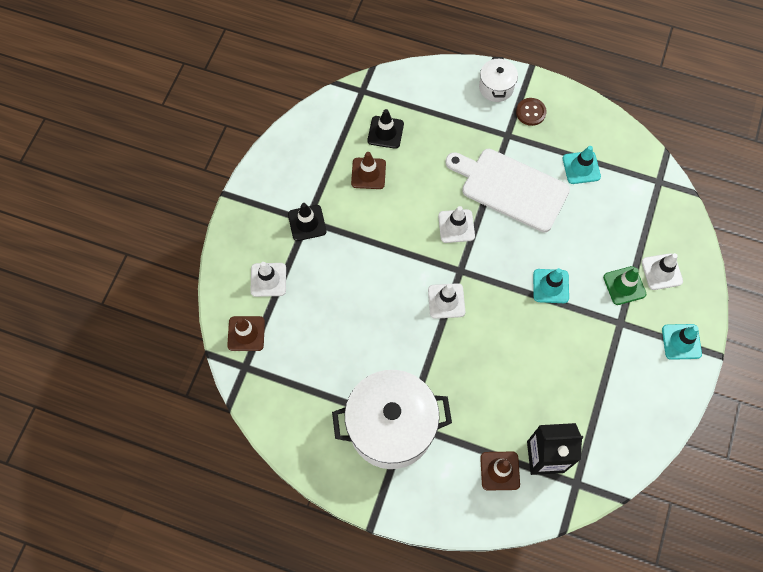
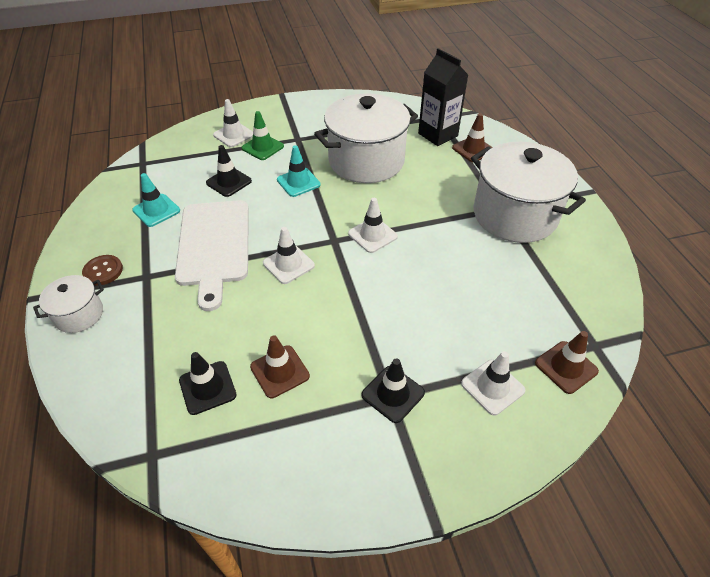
camera: 125 degrees left, 20 degrees down
turquoise traffic cone [662,324,702,360] -> none
none -> black traffic cone [206,145,252,197]
none -> white pot [314,94,418,183]

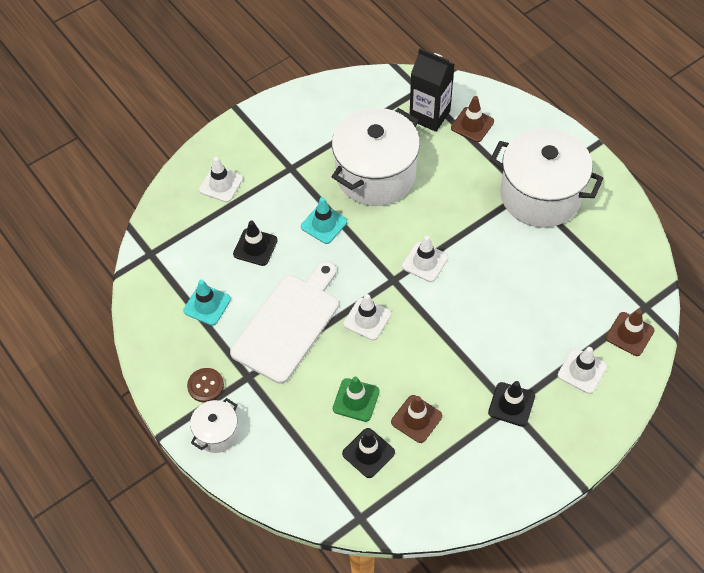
camera: 20 degrees left, 10 degrees up
white cutting board [175,200,249,311] -> white cutting board turned 120 degrees counterclockwise [230,261,339,384]
green traffic cone [242,111,284,160] -> green traffic cone moved to [333,377,380,422]

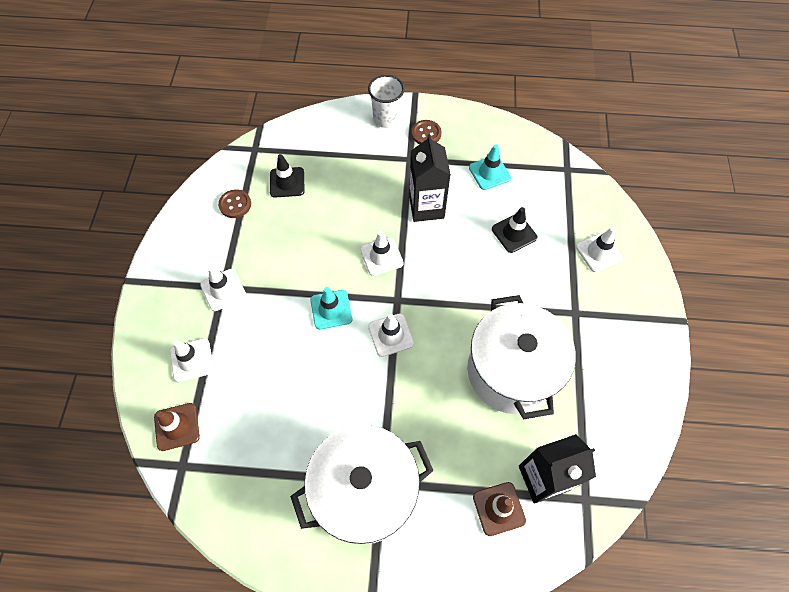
camera: 130 degrees right, 5 degrees up
white pot [190,398,239,453] -> white cup [368,75,405,128]
white cutting board [230,261,339,384] -> black carton [409,134,451,222]
turquoise traffic cone [301,197,347,244] -> turquoise traffic cone moved to [310,287,352,330]
green traffic cone [333,377,380,422] -> none
brown traffic cone [391,395,442,443] -> none
black traffic cone [488,381,535,427] -> white traffic cone [200,266,246,311]
none -> brown button [218,189,251,218]

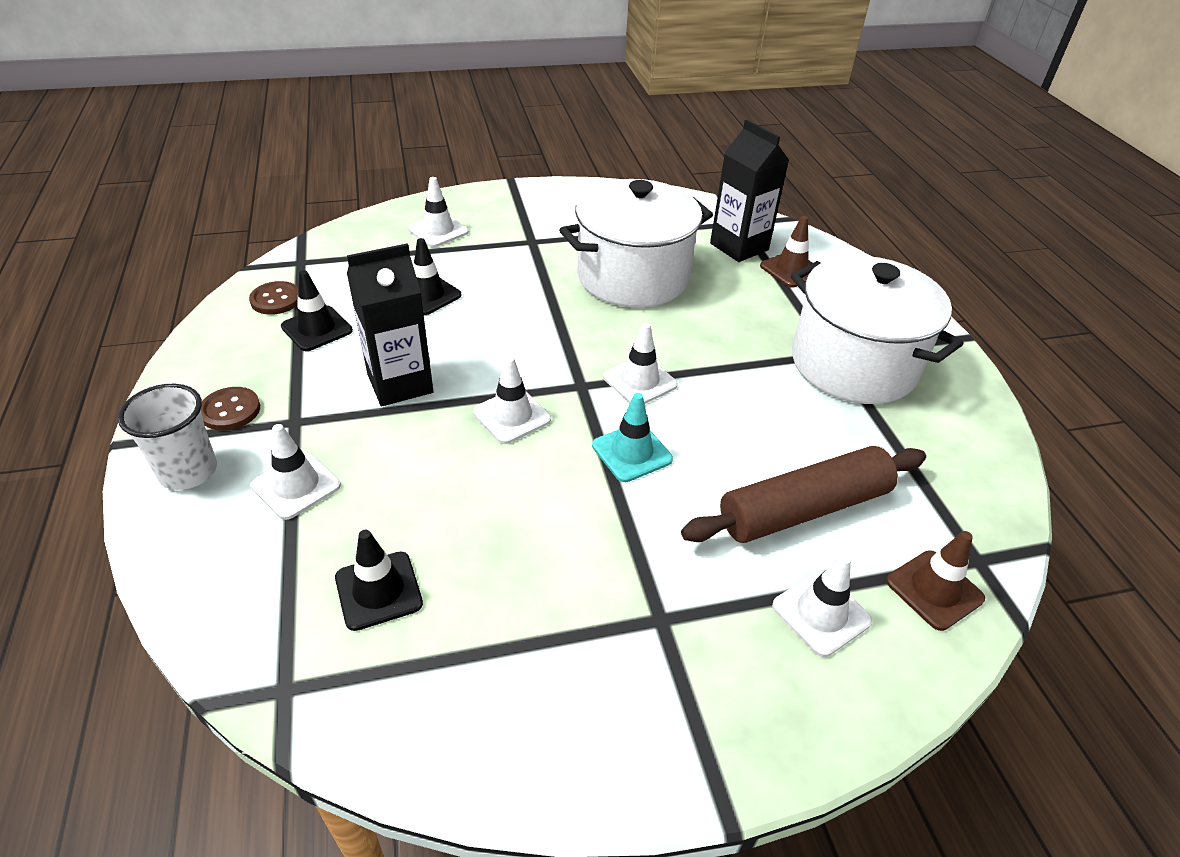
camera: 110 degrees left, 20 degrees down
white traffic cone [200,266,246,311] -> white traffic cone moved to [251,424,341,520]
brown button [218,189,251,218] -> brown button moved to [249,281,298,315]
turquoise traffic cone [469,144,511,190] -> black traffic cone [281,270,353,351]
none -> brown rolling pin [681,446,926,543]

